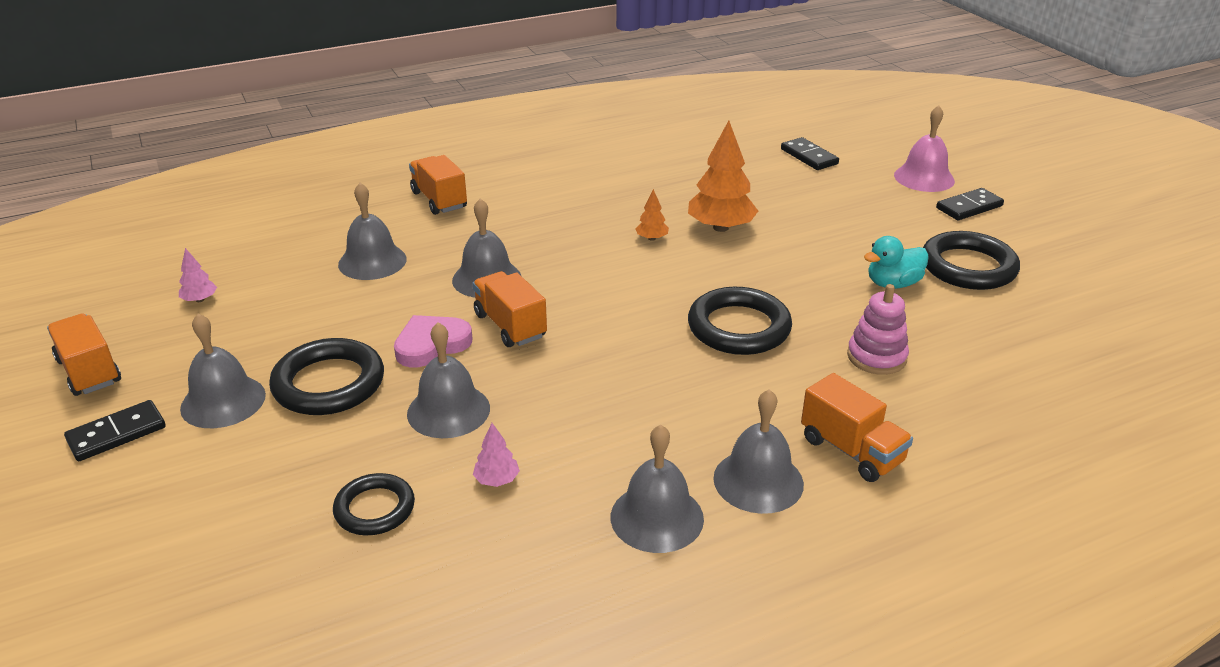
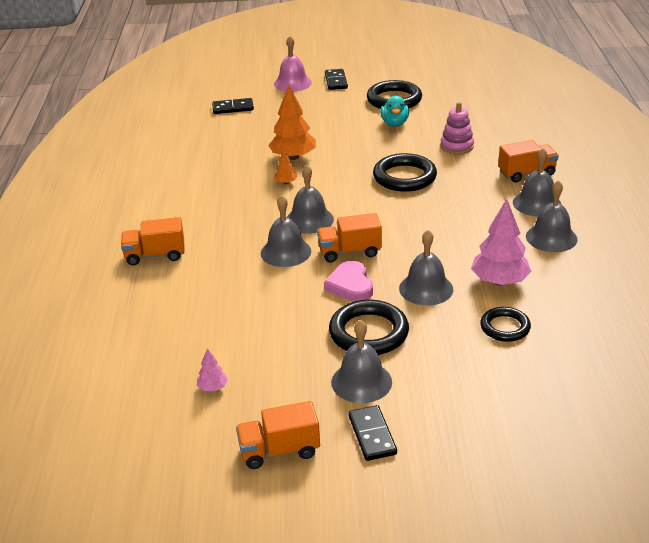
camera: 65 degrees left, 0 degrees up
grey bell [338,183,407,280] -> grey bell moved to [287,164,334,234]
pink tree [473,423,520,487] -> pink tree [471,199,532,286], size x2.12

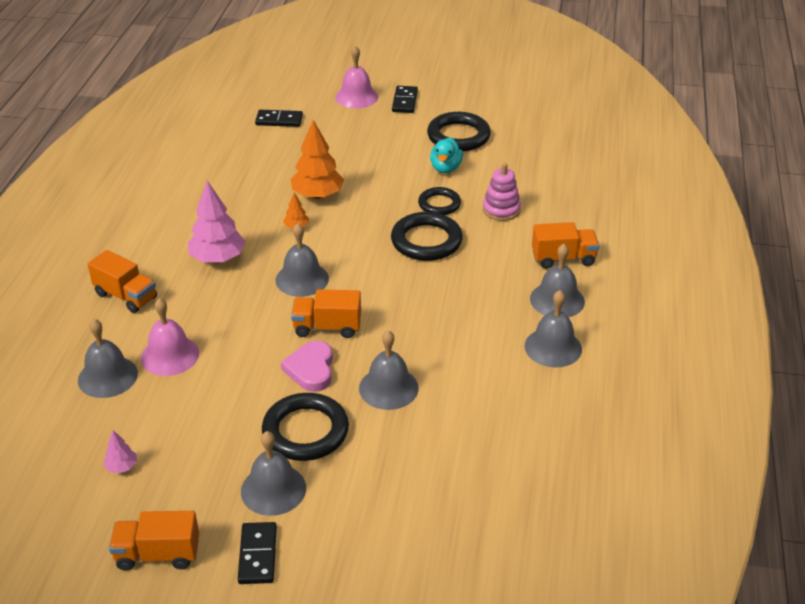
camera: 10 degrees right, 5 degrees up
orange truck [121,217,185,266] -> orange truck turned 150 degrees counterclockwise [88,250,157,313]
grey bell [261,195,311,267] -> grey bell moved to [78,319,138,398]
pink tree [471,199,532,286] -> pink tree moved to [188,181,246,263]
black ring [480,307,531,342] -> black ring moved to [418,187,461,215]
none -> pink bell [141,298,199,376]

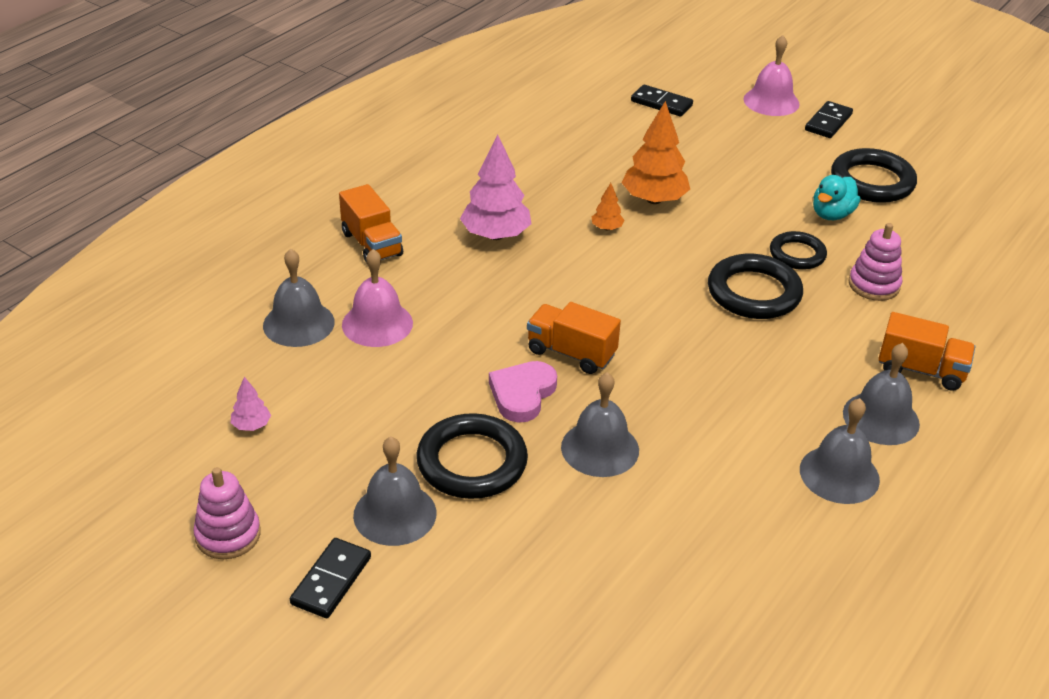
camera: 25 degrees right, 0 degrees up
orange truck [109,511,199,571] -> pink stacking toy [193,467,261,559]
grey bell [275,223,329,297] -> none

